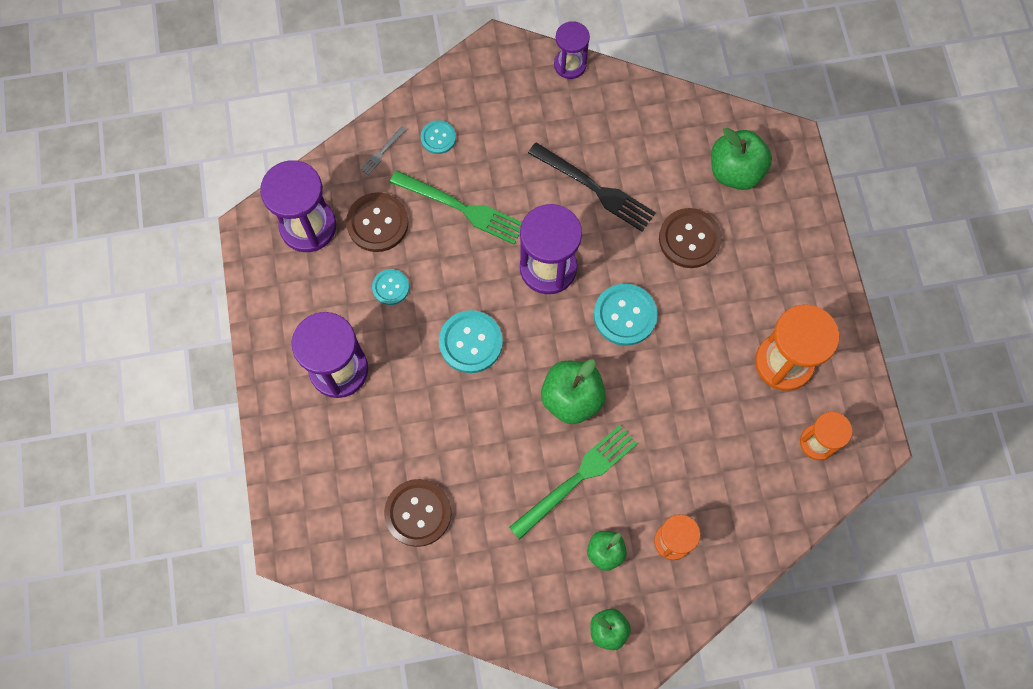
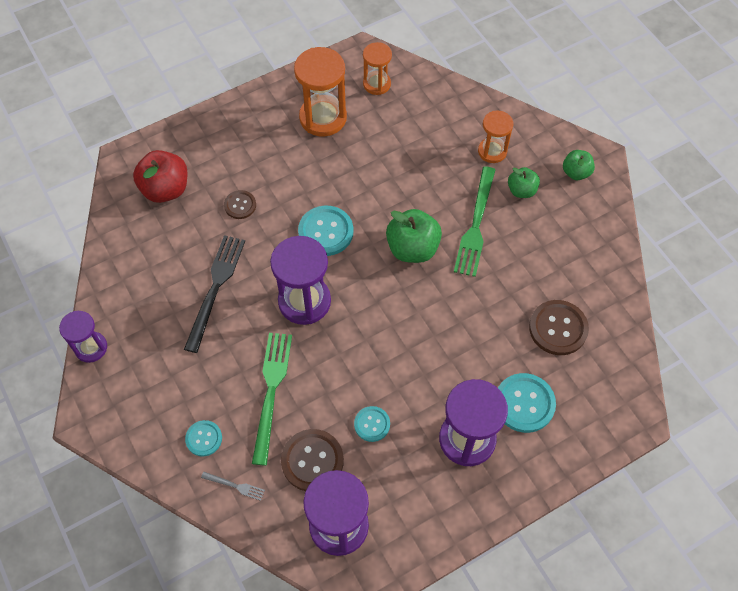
camera: 110 degrees left, 10 degrees down
turquoise button [439,310,503,373] -> turquoise button moved to [498,373,556,433]
green fork [509,425,637,539] -> green fork turned 105 degrees counterclockwise [454,166,495,277]
brown button [659,208,722,268] -> brown button [224,190,256,219], size x0.59
green apple [711,128,772,190] -> red apple [133,150,188,203]

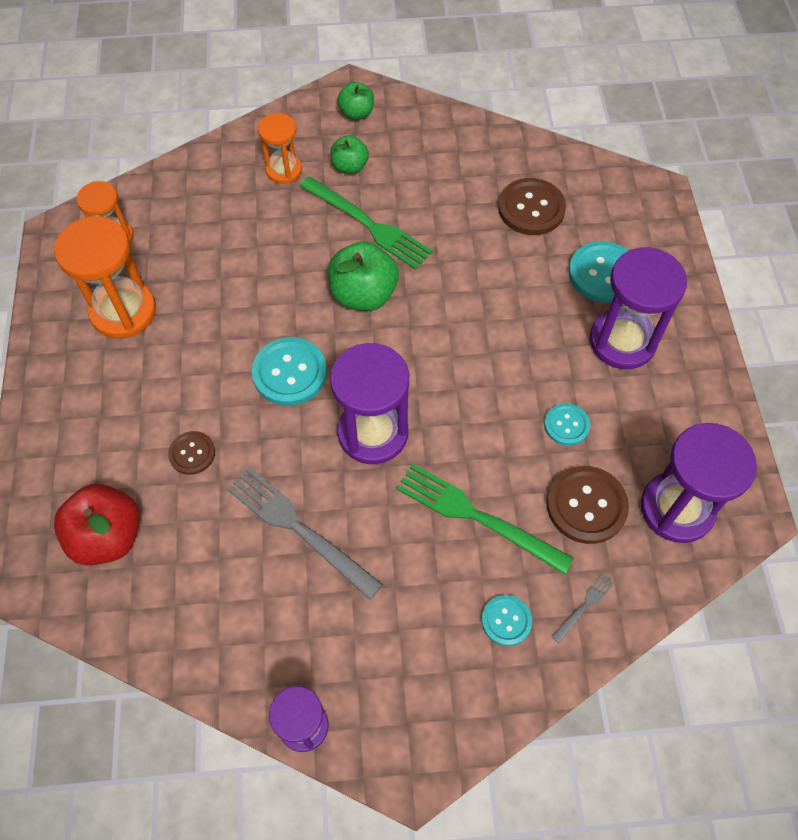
camera: 65 degrees left, 0 degrees up
black fork [184,235,245,353] -> grey fork [227,467,383,600]

